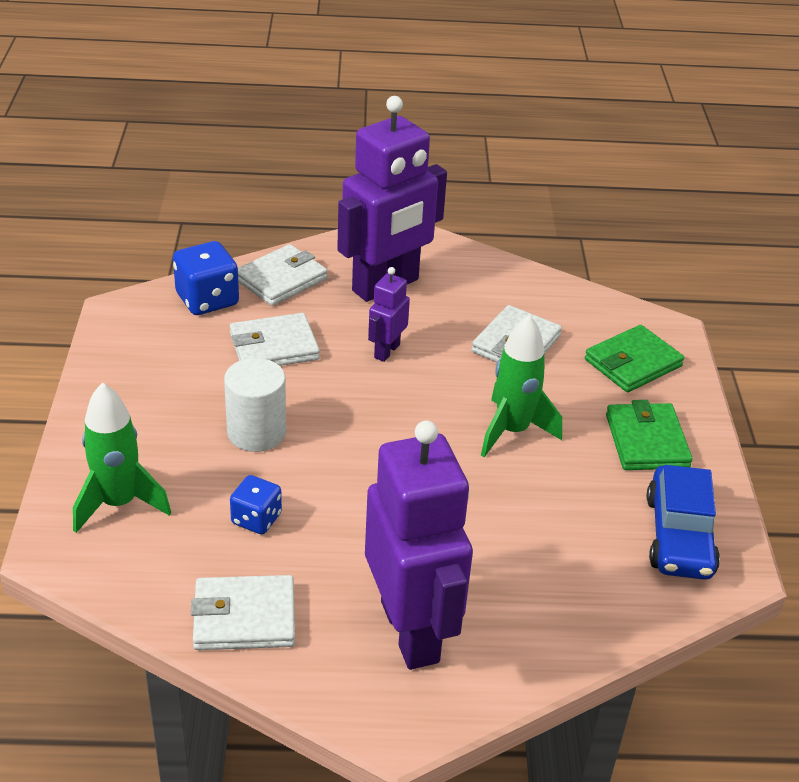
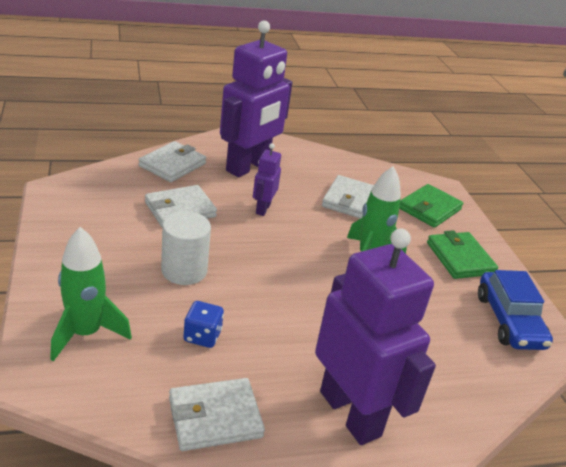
camera: 15 degrees left, 5 degrees down
blue dice [173,241,239,315] -> none

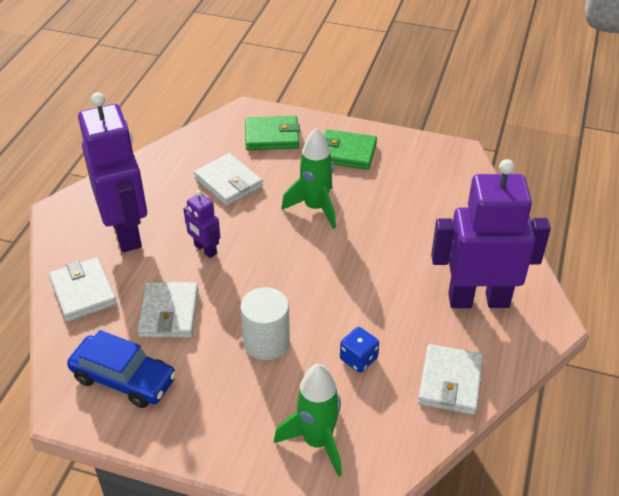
camera: 55 degrees left, 10 degrees up
green wallet [399,184,463,228] -> green wallet turned 75 degrees counterclockwise [245,116,300,150]
blue car [478,270,553,350] -> blue car moved to [67,330,177,408]

